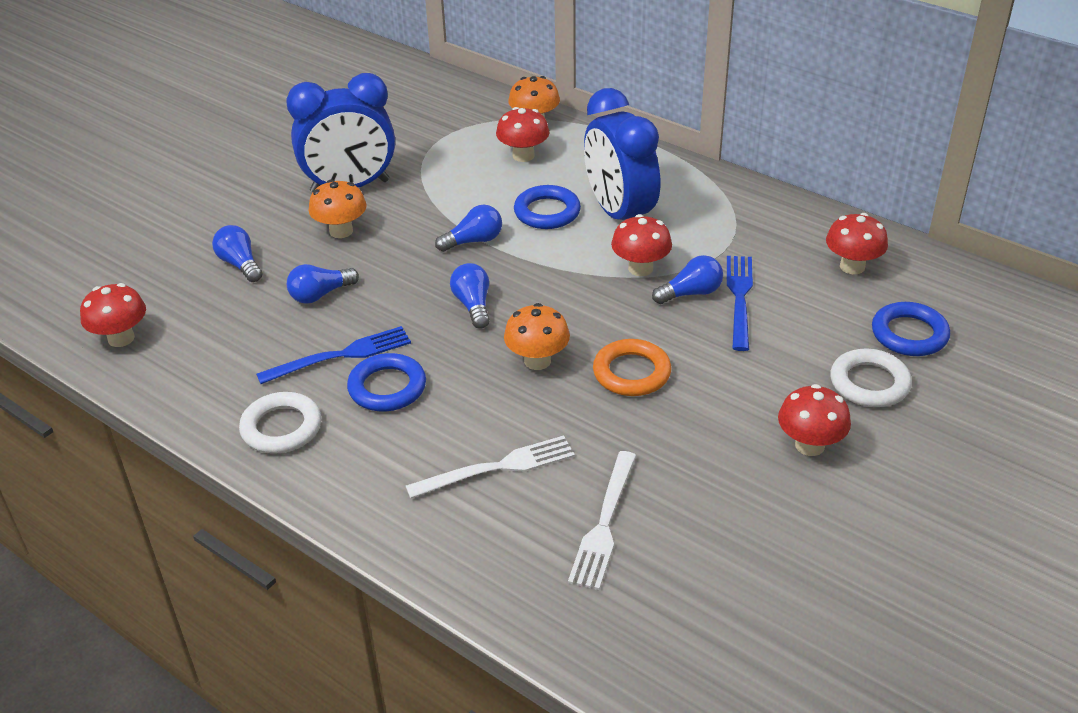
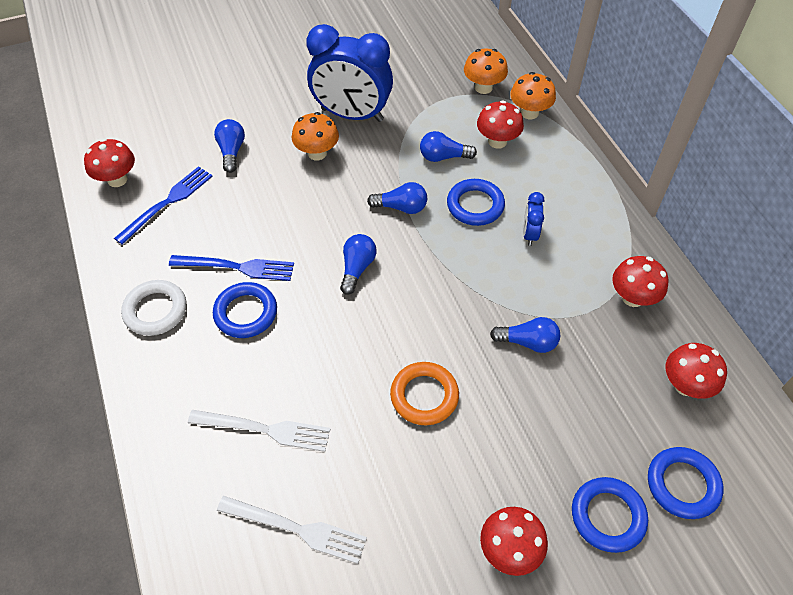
camera: 30 degrees right, 15 degrees up
blue light bulb [287,264,359,304] -> blue light bulb moved to [420,131,477,162]
orange mushroom [504,303,570,370] -> orange mushroom moved to [464,49,508,94]
white fork [568,451,637,590] -> white fork turned 120 degrees counterclockwise [217,496,367,564]
blue clock [584,88,660,220] -> blue clock [523,192,544,246], size x0.43
red mushroom [611,214,672,276] -> red mushroom moved to [612,256,668,307]
blue fork [727,256,753,351] -> blue fork moved to [114,166,213,245]
white ring [830,349,912,407] -> blue ring [572,477,648,553]

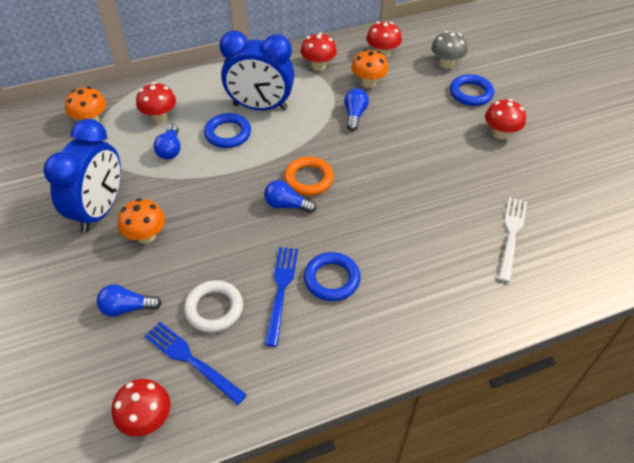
camera: 90 degrees left, 5 degrees down
white ring [121,280,186,336] -> white ring moved to [184,280,243,333]
white fork [188,410,331,452] -> none
blue light bulb [367,182,427,214] -> none
orange ring [390,362,459,425] -> orange ring moved to [284,157,334,196]
orange mushroom [510,72,556,119] -> orange mushroom moved to [351,49,388,88]
blue clock [523,192,544,246] -> blue clock [220,31,294,110], size x2.33
blue ring [648,447,724,519] -> grey mushroom [431,31,468,69]

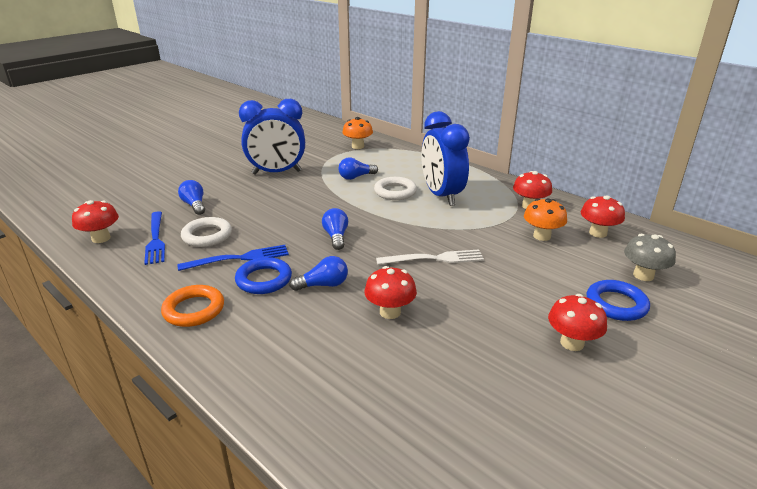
camera: 65 degrees right, 20 degrees down
orange mushroom [118,198,165,244] -> none
red mushroom [136,82,176,123] -> red mushroom moved to [364,266,417,319]
blue fork [144,322,247,405] -> blue fork turned 150 degrees clockwise [144,211,165,265]
blue ring [204,113,251,148] -> white ring [374,177,417,200]
orange ring [284,157,334,196] -> orange ring moved to [161,285,224,327]
blue light bulb [344,89,369,131] -> blue light bulb moved to [290,256,348,291]
white fork [498,197,527,282] -> white fork moved to [376,250,484,265]

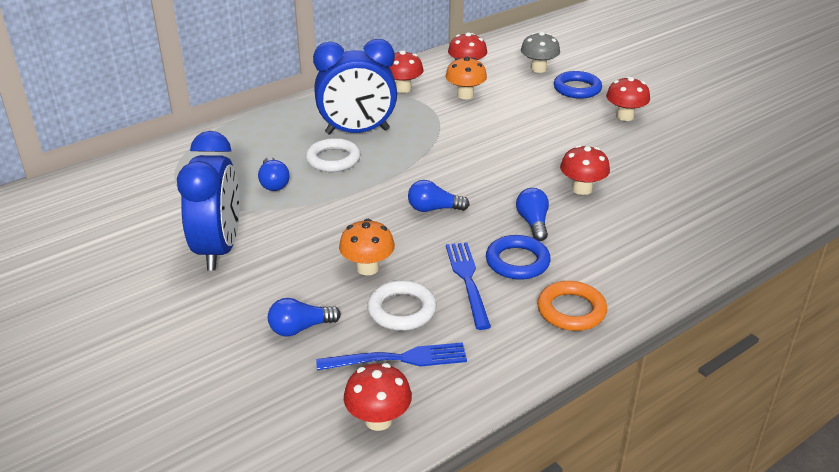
camera: 80 degrees left, 5 degrees up
orange mushroom [342,117,373,149] -> orange mushroom moved to [339,219,395,275]
white fork [376,250,484,265] -> none

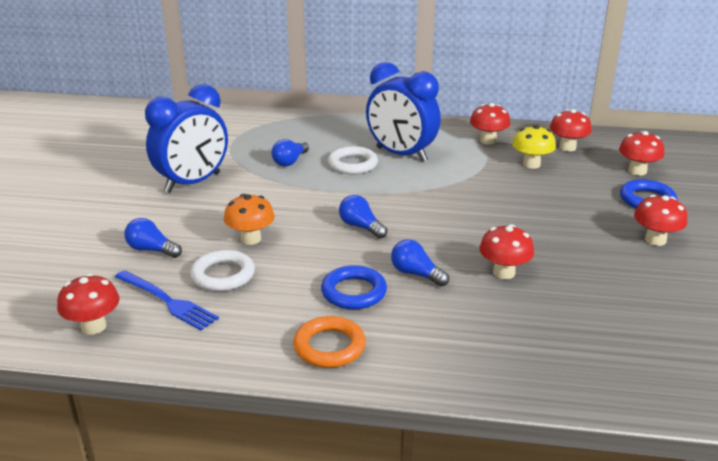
camera: 45 degrees right, 5 degrees down
orange mushroom [445,57,487,99] -> yellow mushroom [512,125,556,169]
blue fork [446,242,491,330] -> none
blue light bulb [516,188,549,241] -> blue light bulb turned 90 degrees counterclockwise [391,239,449,287]
grey mushroom [521,32,560,73] -> red mushroom [619,131,664,175]

